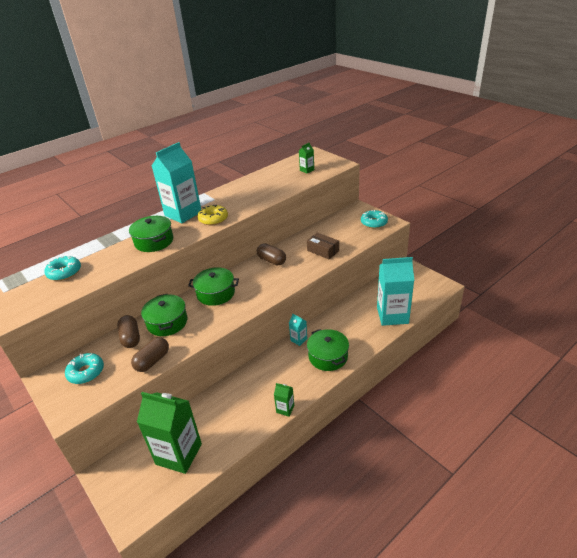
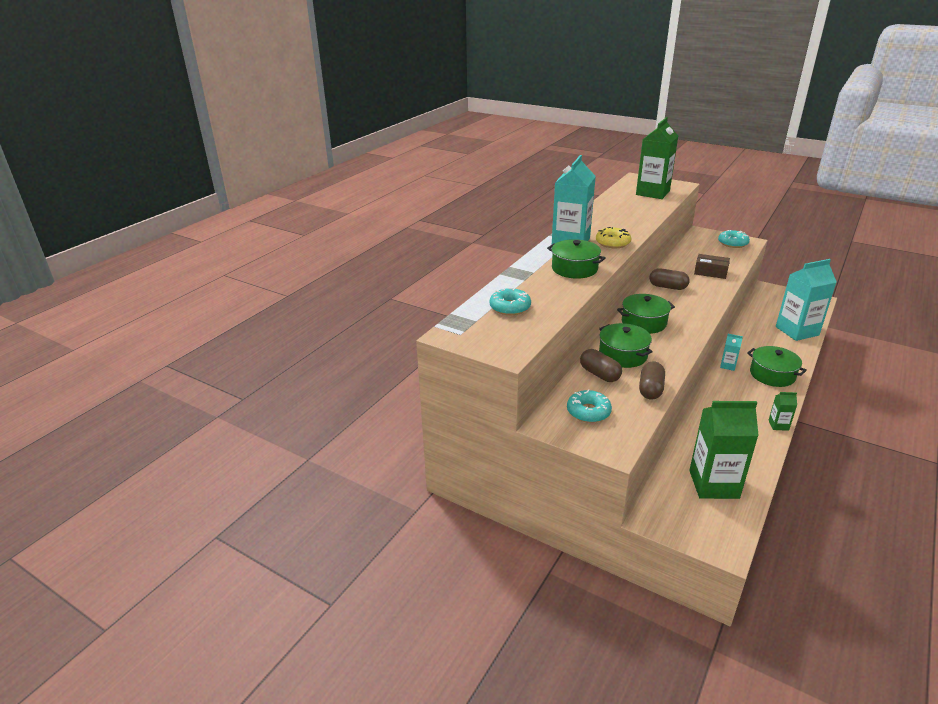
camera: 20 degrees left, 5 degrees down
green carton [299,142,314,173] -> green carton [636,117,678,199], size x2.28

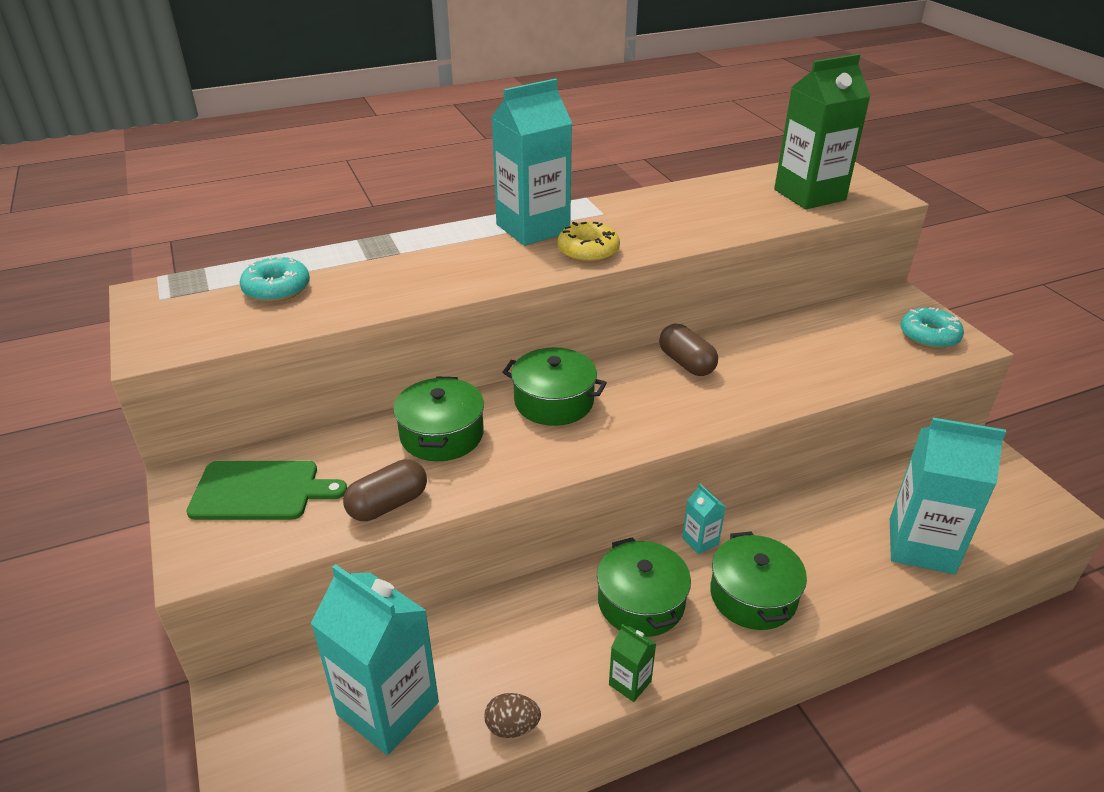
camera: 35 degrees right, 5 degrees up
green pot [547,239,606,279] -> green pot moved to [597,537,691,637]
turquoise donut [567,389,612,423] -> green cutting board [186,461,347,520]
brown capsule [580,349,622,382] -> none
green carton [689,401,759,499] -> turquoise carton [310,564,439,755]
brown box [694,254,730,279] -> none
none -> brown egg [485,693,541,738]

